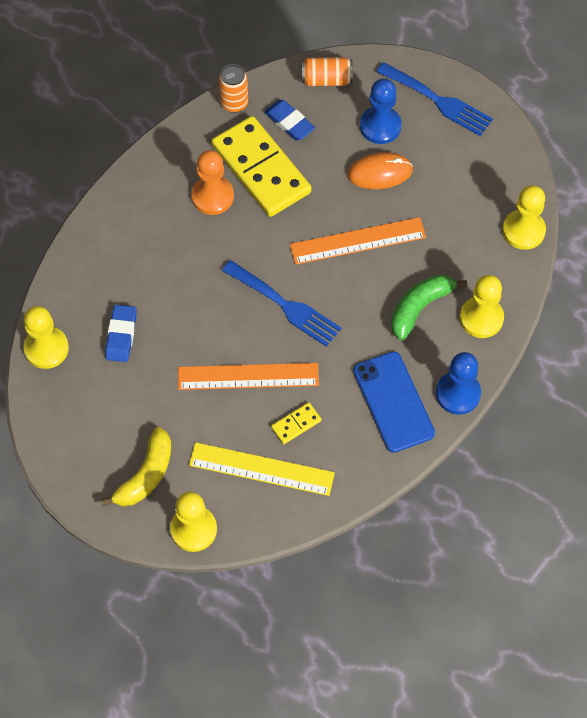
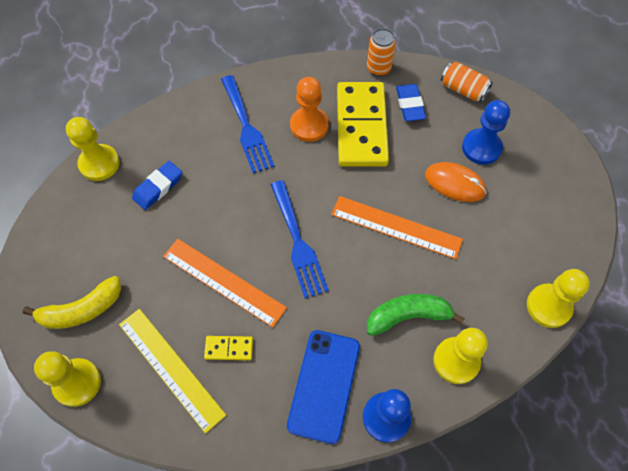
camera: 35 degrees right, 0 degrees up
blue fork [376,62,493,136] -> blue fork moved to [221,75,274,173]

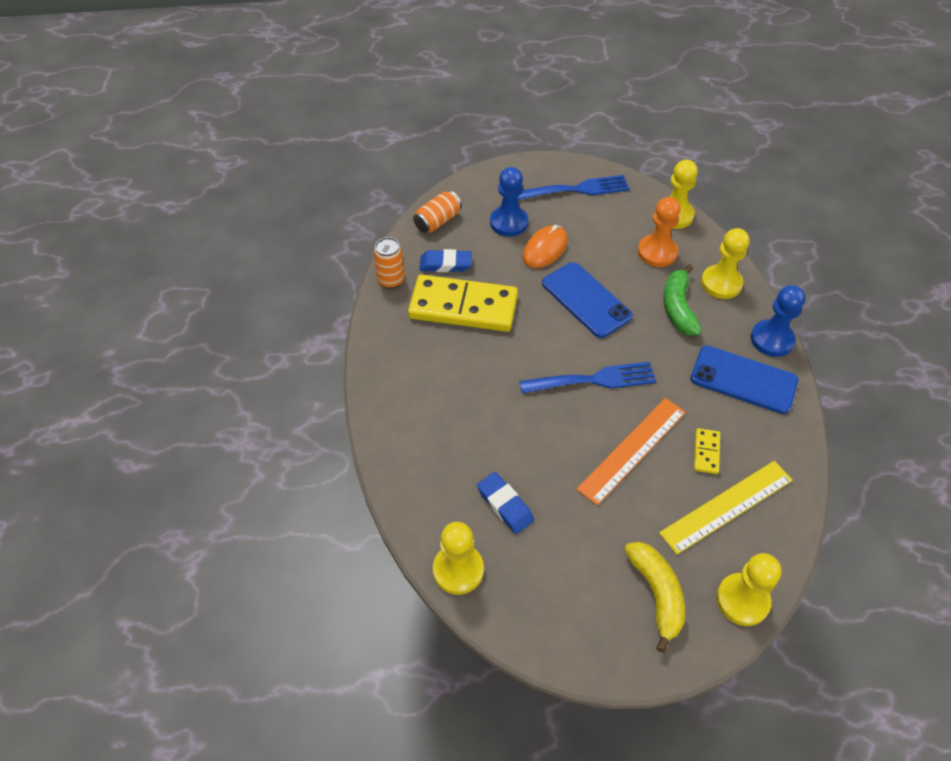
camera: 80 degrees left, 10 degrees down
blue fork [221,75,274,173] -> blue fork moved to [517,175,630,200]
orange pawn [290,77,329,142] -> orange pawn moved to [638,197,681,267]
orange ruler [331,196,463,259] -> blue phone [542,262,633,338]

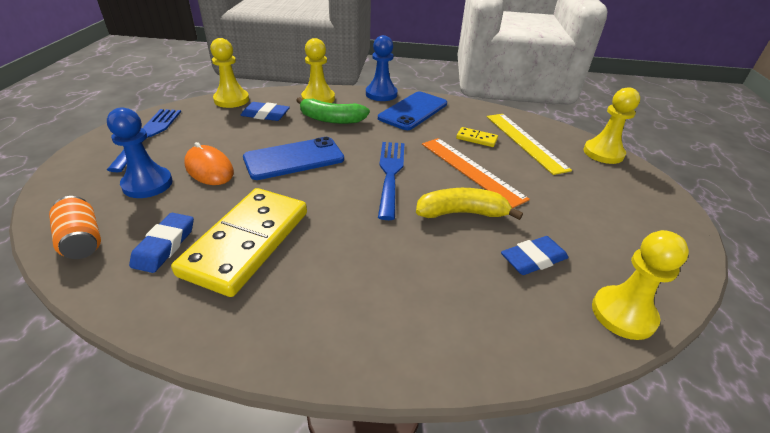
camera: 80 degrees left, 15 degrees down
orange can [374,237,405,289] -> none
yellow banana [624,542,685,653] -> yellow banana moved to [416,188,523,220]
orange pawn [638,197,681,267] -> blue eraser [241,102,290,121]

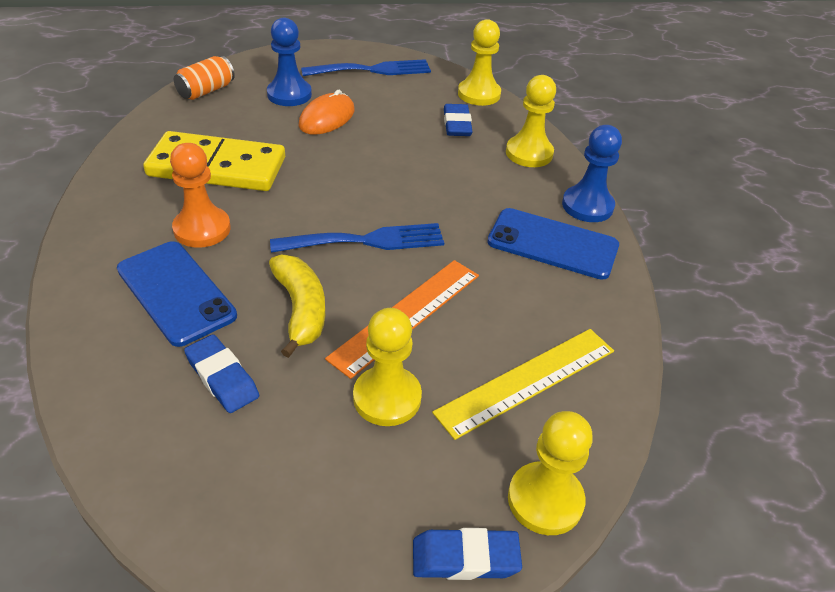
camera: 75 degrees right, 5 degrees up
blue eraser [129,213,194,273] -> blue eraser moved to [413,528,522,580]
blue phone [243,137,344,180] -> blue phone moved to [117,241,237,347]
green banana [296,97,370,124] -> none
yellow domino [456,127,498,147] -> none
yellow pawn [592,230,689,340] -> yellow pawn moved to [353,308,422,426]
none -> orange pawn [170,143,231,248]

